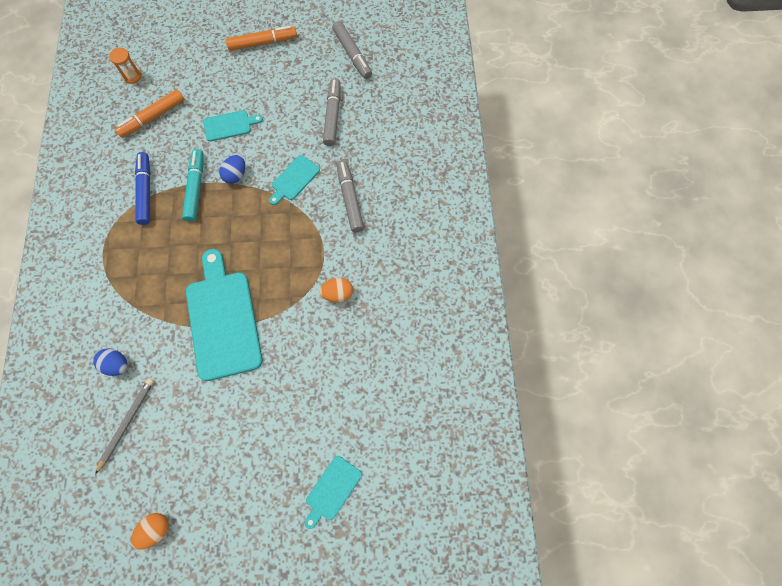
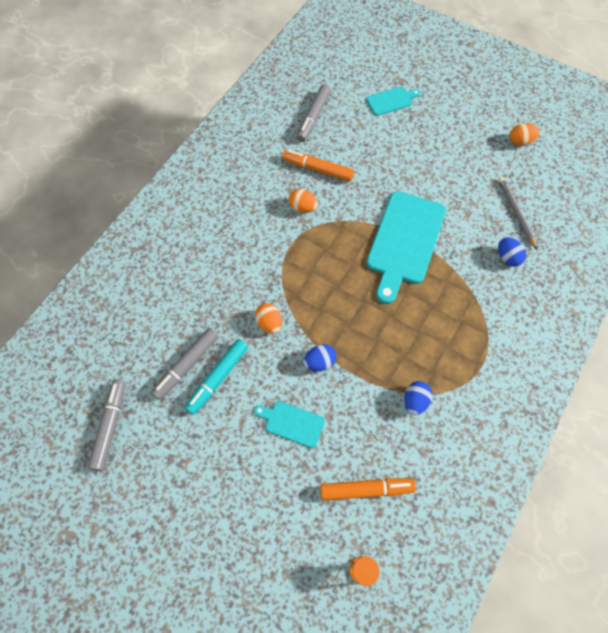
camera: 145 degrees left, 5 degrees down
grey pencil [95,379,154,475] -> grey pencil turned 105 degrees clockwise [498,177,537,249]
blue marker [135,152,151,225] -> blue egg [404,381,432,415]
turquoise marker [182,149,204,222] -> turquoise marker moved to [184,339,248,415]
orange marker [226,26,297,51] -> orange marker moved to [282,150,354,182]
turquoise cutting board [269,155,320,205] -> orange egg [255,303,282,334]
grey marker [337,160,364,233] -> grey marker moved to [296,84,331,142]

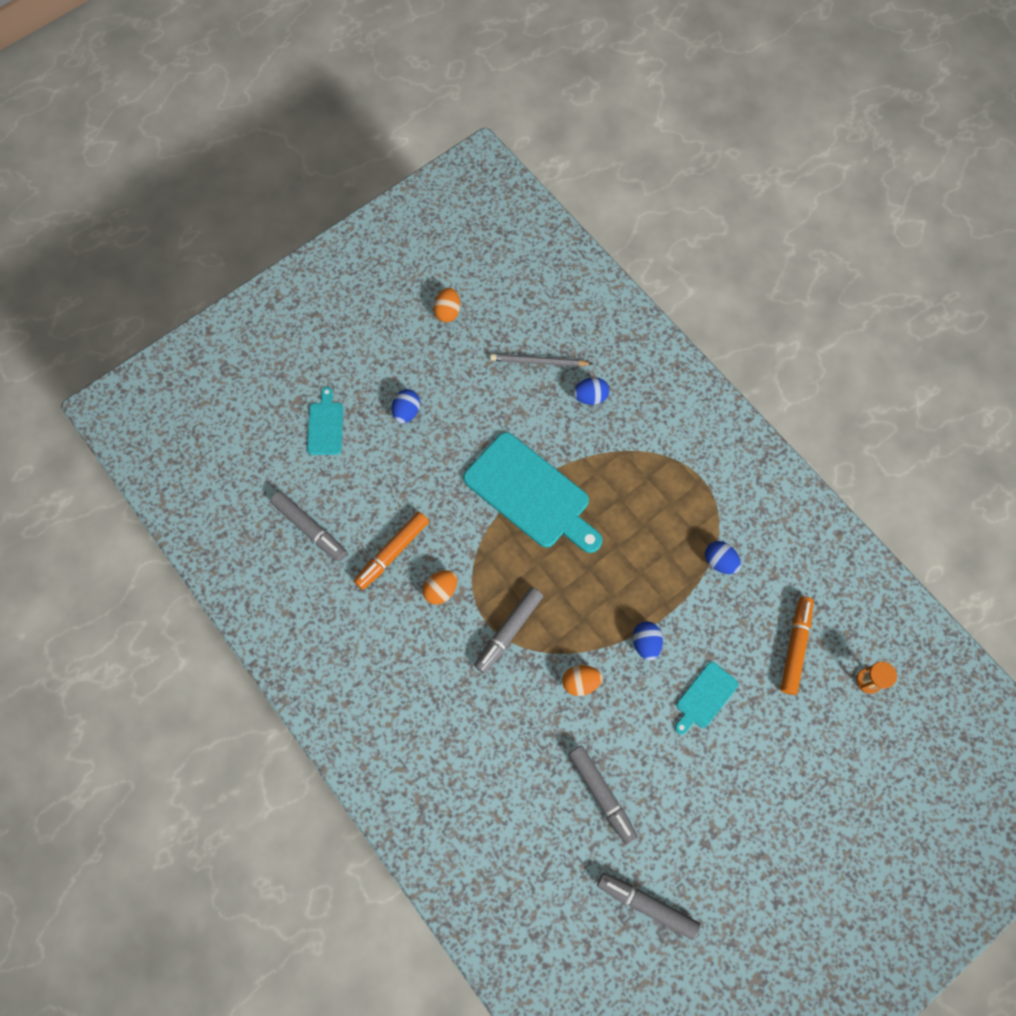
camera: 70 degrees left, 5 degrees up
turquoise marker [184,339,248,415] -> none
none -> blue egg [392,389,420,424]
none -> grey marker [474,587,543,673]

